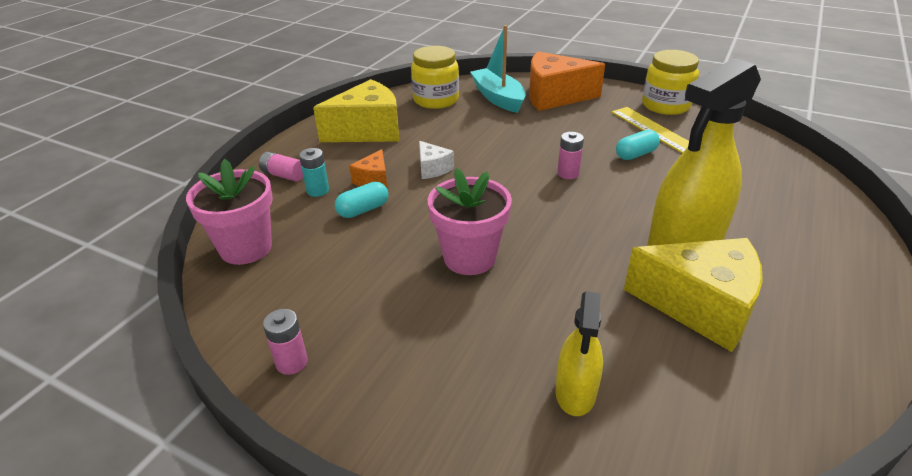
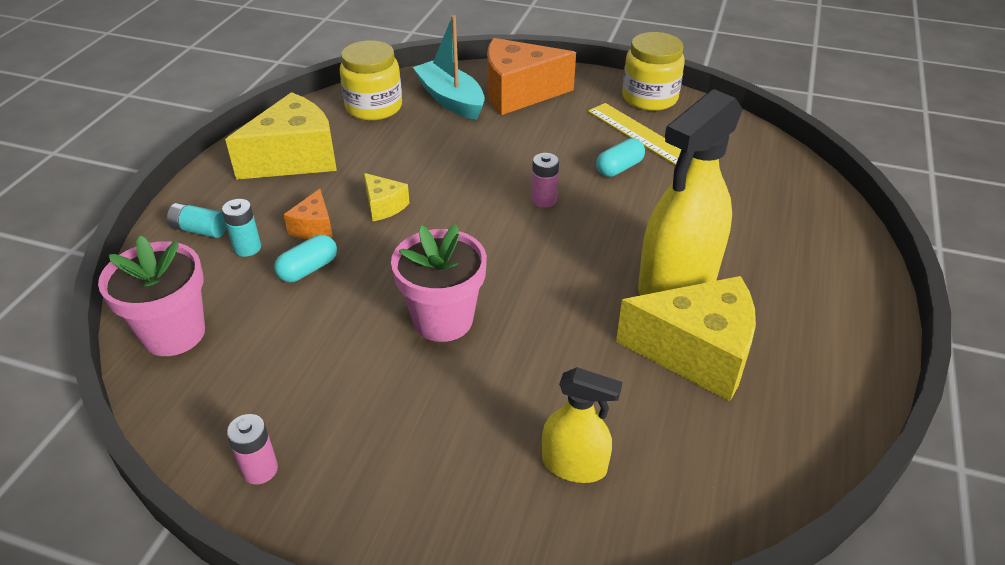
camera: 10 degrees left, 5 degrees up
pink battery [259,152,303,182] -> turquoise battery [167,203,227,238]
white cheese [419,141,454,179] -> yellow cheese [364,173,410,221]
yellow spray bottle [555,291,603,416] -> yellow spray bottle turned 75 degrees counterclockwise [542,367,623,483]

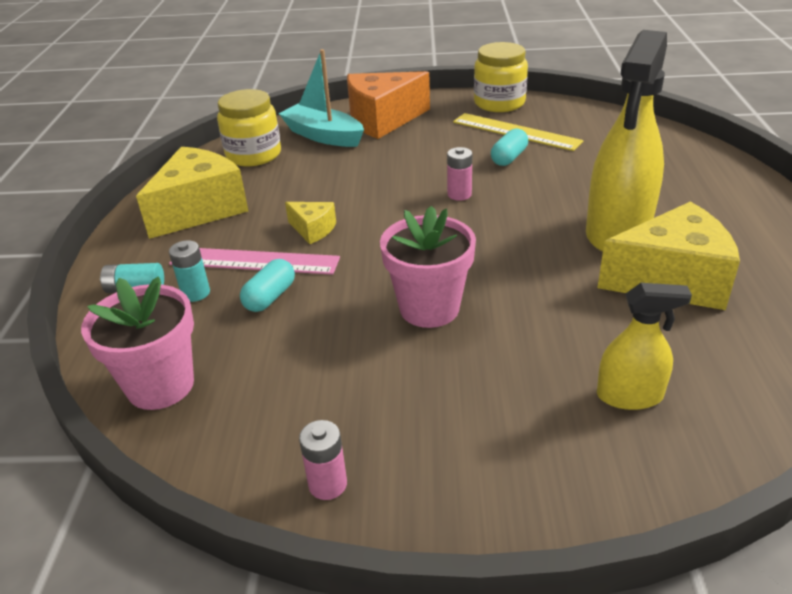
camera: 15 degrees left, 5 degrees down
orange cheese [283,189,333,239] -> pink ruler [169,248,340,275]

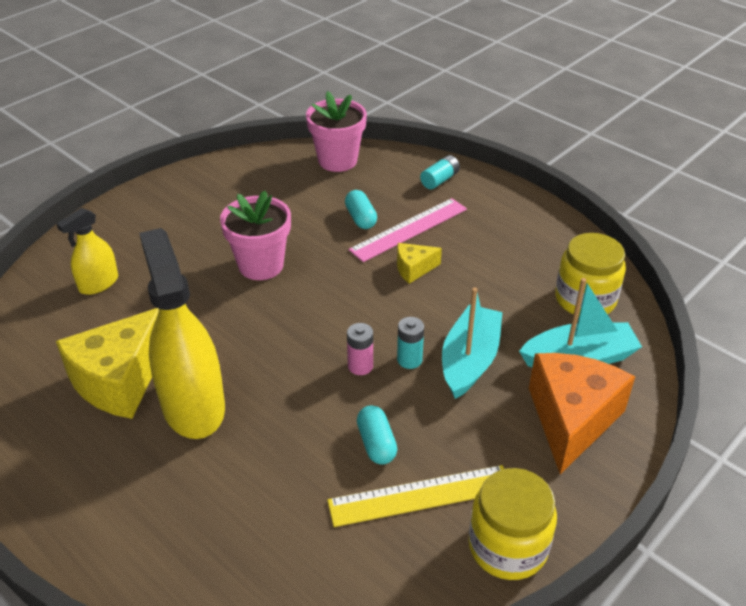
camera: 130 degrees right, 5 degrees up
yellow cheese [136,147,248,239] -> none
turquoise battery [169,240,210,302] -> turquoise battery moved to [397,317,424,369]
pink battery [299,420,347,500] -> none
none -> turquoise boat [442,287,503,399]

